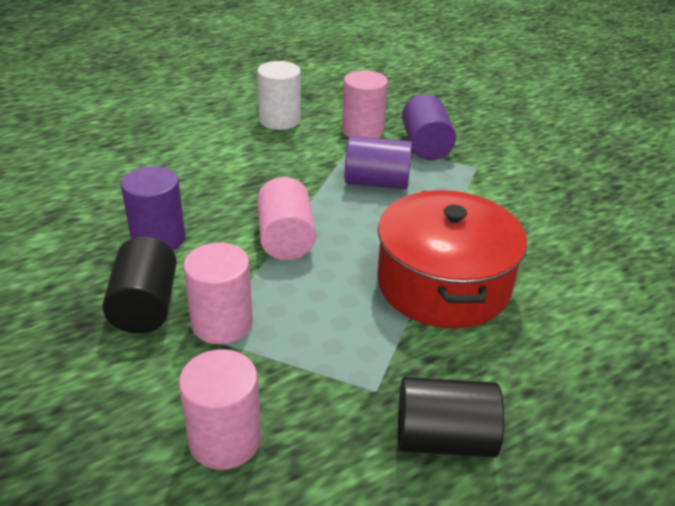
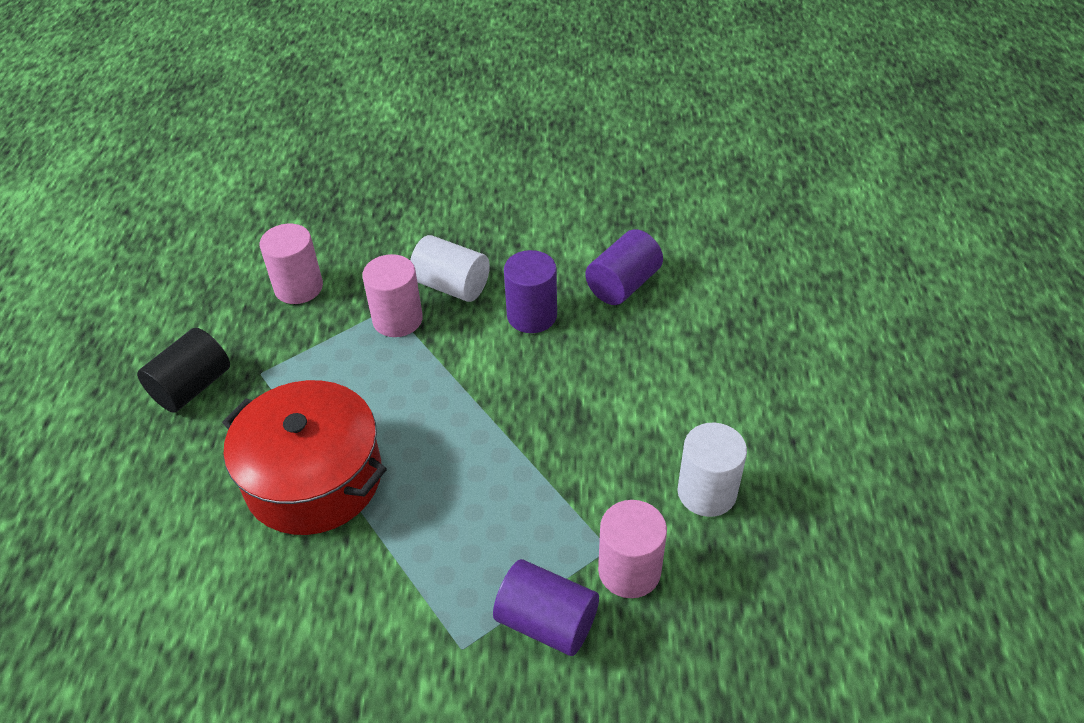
camera: 125 degrees right, 10 degrees up
black cylinder [102,237,177,333] -> white cylinder [410,235,490,302]
pink cylinder [257,177,316,260] -> none
purple cylinder [345,136,412,189] -> purple cylinder moved to [585,229,663,305]

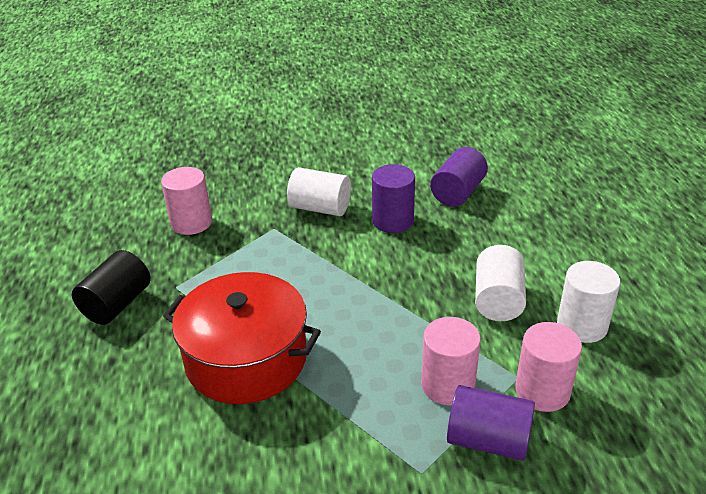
camera: 10 degrees left, 10 degrees down
pink cylinder [362,254,423,337] -> pink cylinder moved to [421,317,481,406]
none -> white cylinder [475,245,526,321]

